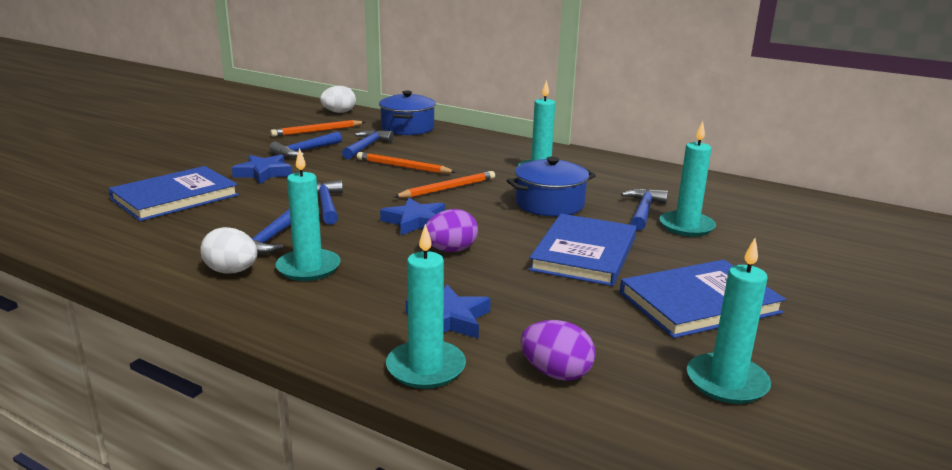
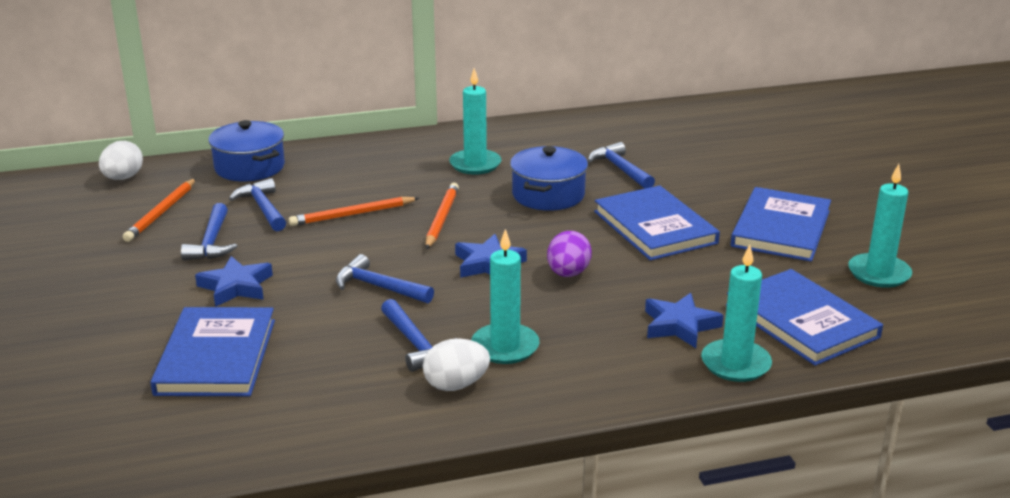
camera: 45 degrees left, 5 degrees up
purple egg [520,320,595,381] -> blue book [726,269,883,366]
turquoise candle [659,121,716,237] -> none

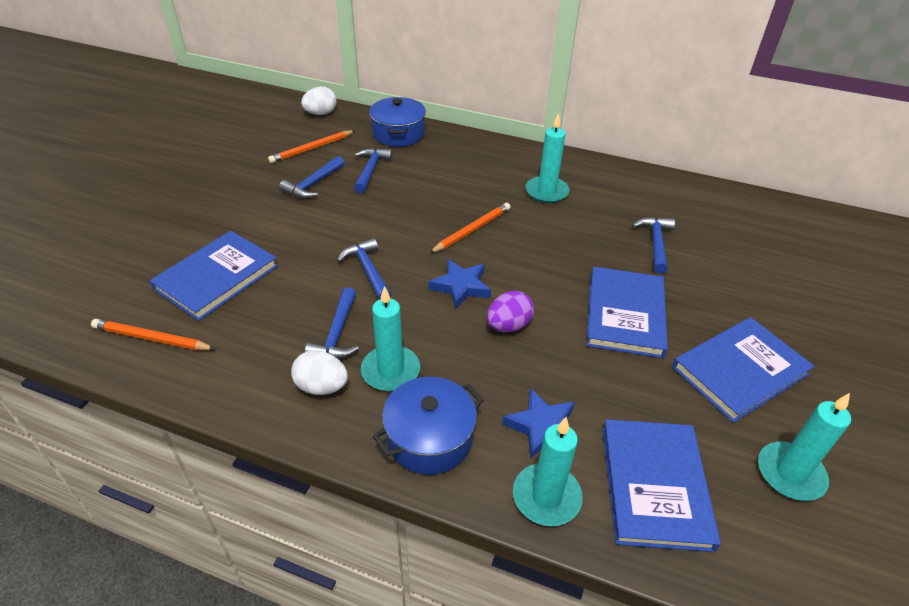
camera: 35 degrees right, 15 degrees up
blue star [195,256,273,307] -> none
orange pencil [289,197,419,226] -> orange pencil moved to [91,319,215,350]
blue pot [510,146,588,211] -> blue pot moved to [373,377,484,475]

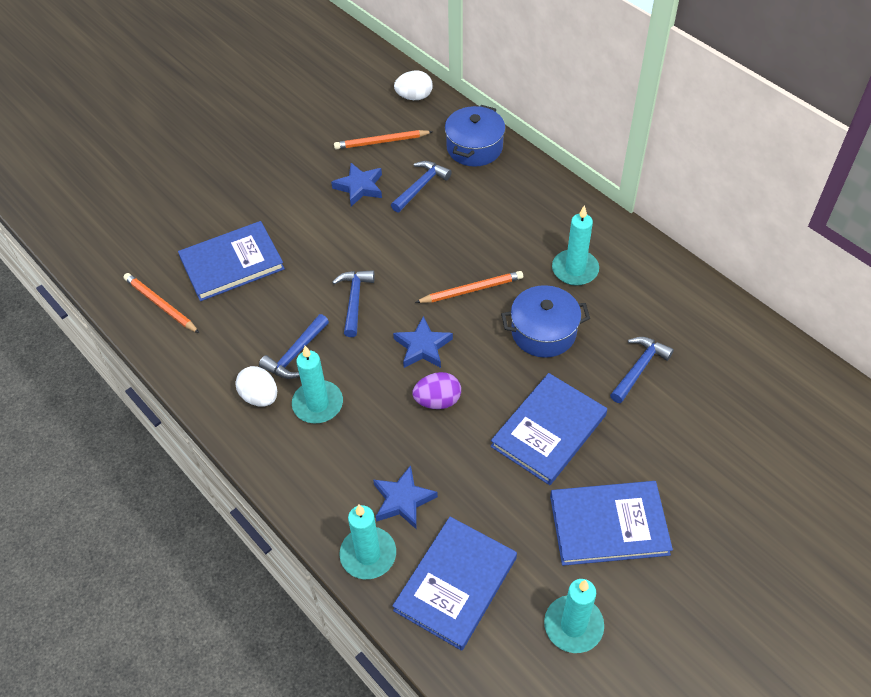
camera: 30 degrees right, 10 degrees up
blue hammer [279,156,344,199] -> blue star [331,163,382,206]
blue pot [373,377,484,475] -> blue pot moved to [501,285,590,358]

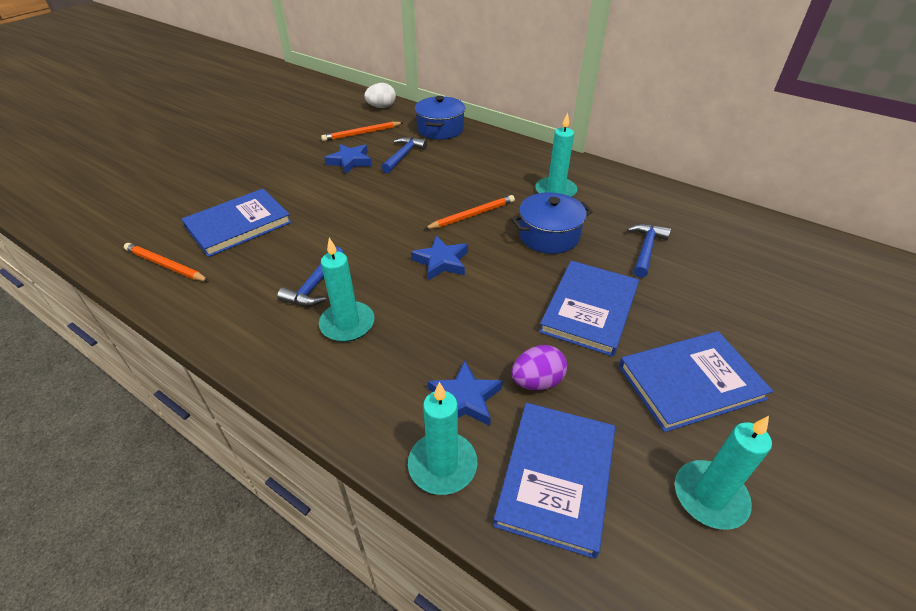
camera: 15 degrees left, 10 degrees down
white egg [236,366,277,407] -> none
blue hammer [332,270,375,337] -> none
purple egg [412,372,461,409] -> purple egg moved to [512,345,567,391]

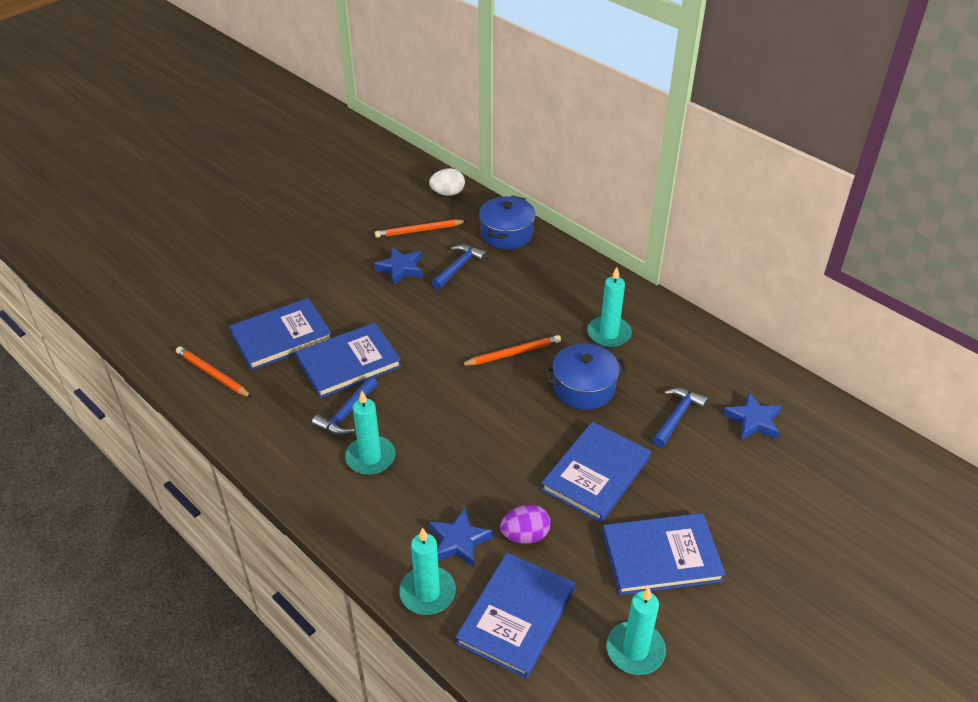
camera: 10 degrees right, 0 degrees up
blue star [411,236,468,281] -> blue star moved to [723,392,782,440]
none -> blue book [296,323,402,398]

